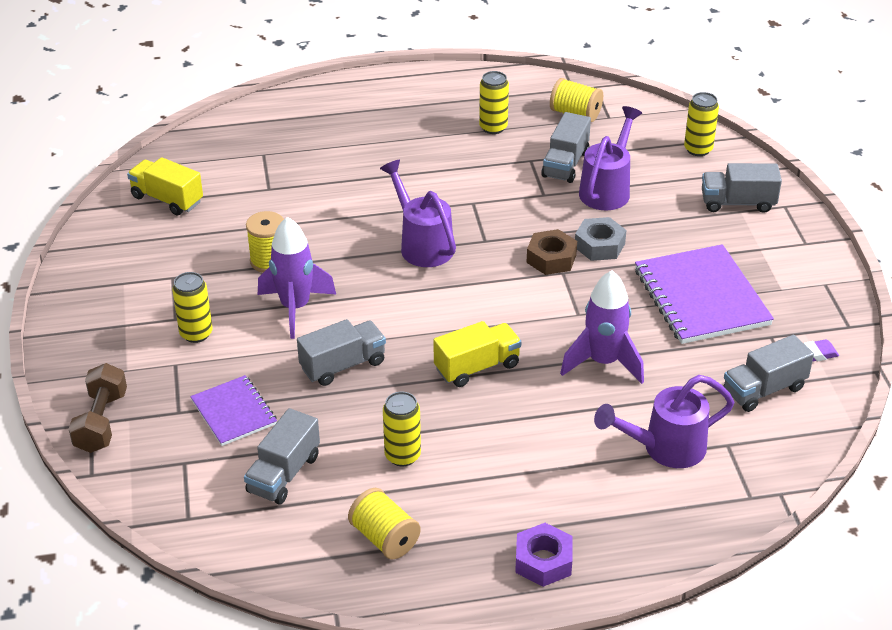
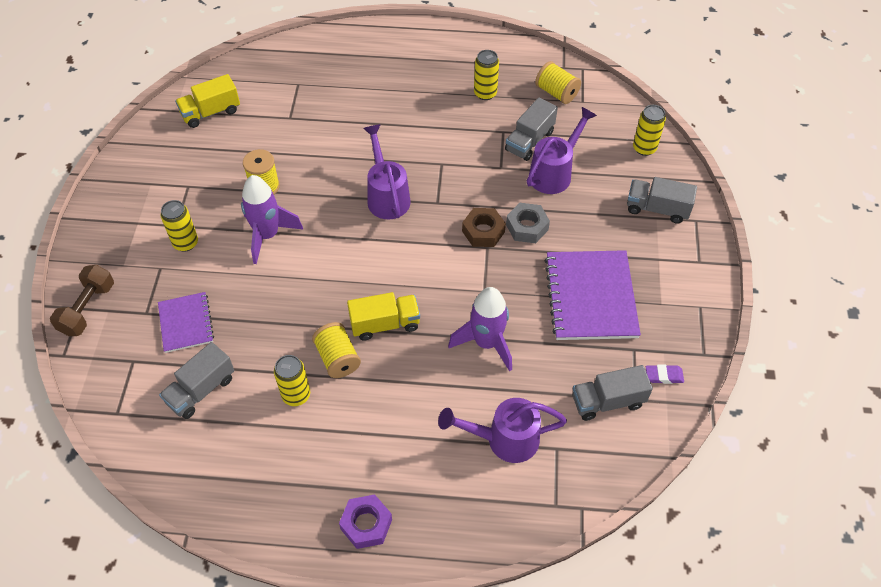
camera: 15 degrees right, 15 degrees up
yellow truck [127,157,203,216] -> yellow truck turned 75 degrees counterclockwise [175,74,240,128]
grey truck [297,319,386,386] -> none
yellow spool [348,488,421,560] -> yellow spool moved to [312,322,361,378]

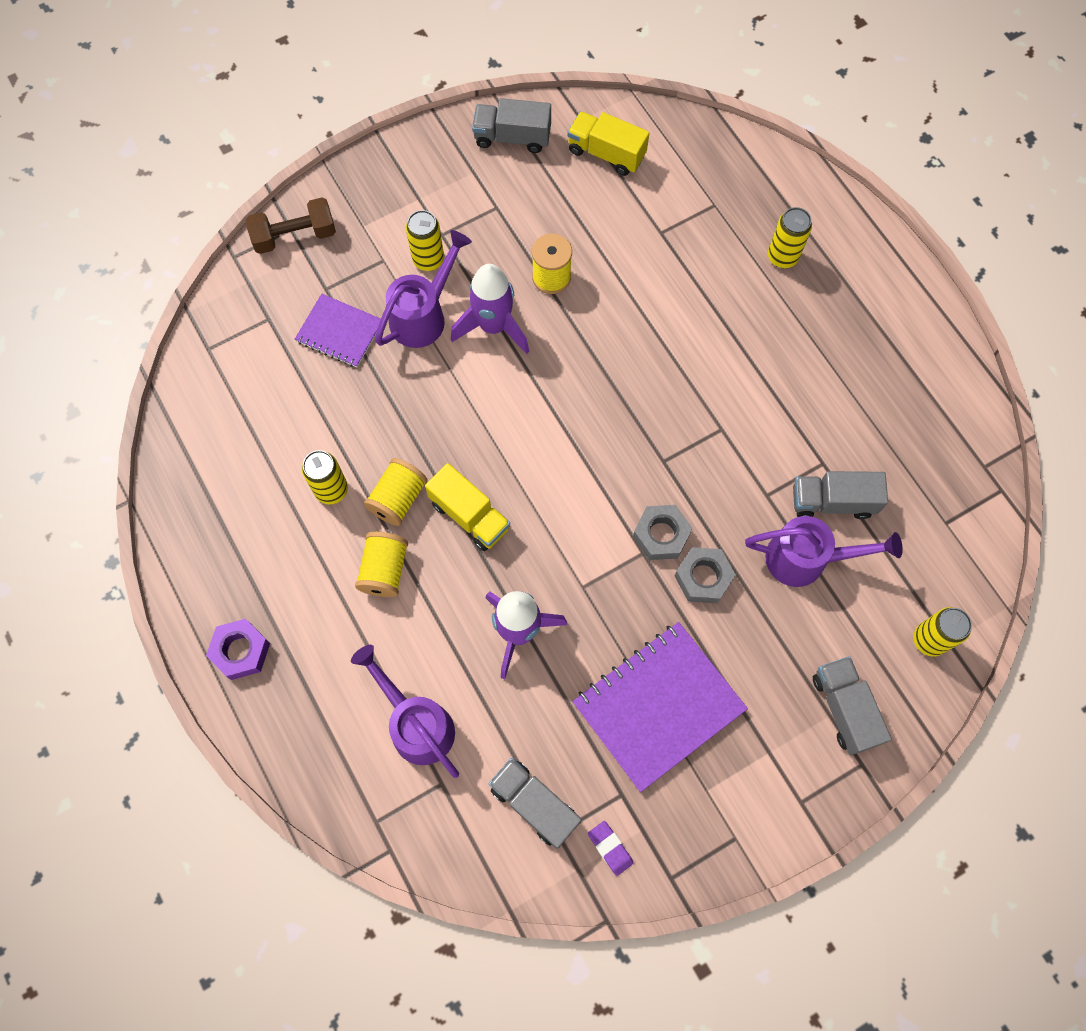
camera: 55 degrees right, 15 degrees up
purple notebook [158,292,214,353] -> purple notebook turned 75 degrees clockwise [295,294,381,367]
grey truck [159,342,234,419] -> grey truck moved to [472,98,551,153]
purple watering can [363,124,411,219] -> purple watering can moved to [375,230,472,348]
brown nut [462,208,506,247] -> grey nut [633,505,692,560]
yellow can [474,50,499,100] -> yellow can moved to [768,207,812,268]
yellow spool [535,61,581,104] -> yellow spool moved to [355,532,408,597]

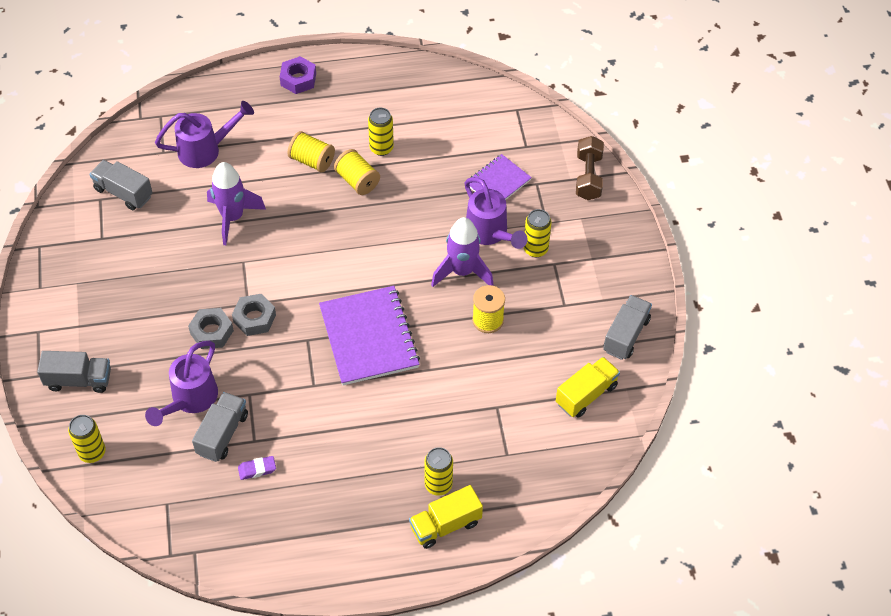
camera: 110 degrees right, 15 degrees down
yellow truck [425,463,510,551] -> yellow truck moved to [409,485,483,549]
grey truck [489,758,582,849] -> grey truck turned 120 degrees counterclockwise [89,160,153,210]
purple notebook [573,622,748,792] -> purple notebook moved to [319,286,420,385]
purple eraser [588,821,633,876] -> purple eraser moved to [238,456,276,480]

